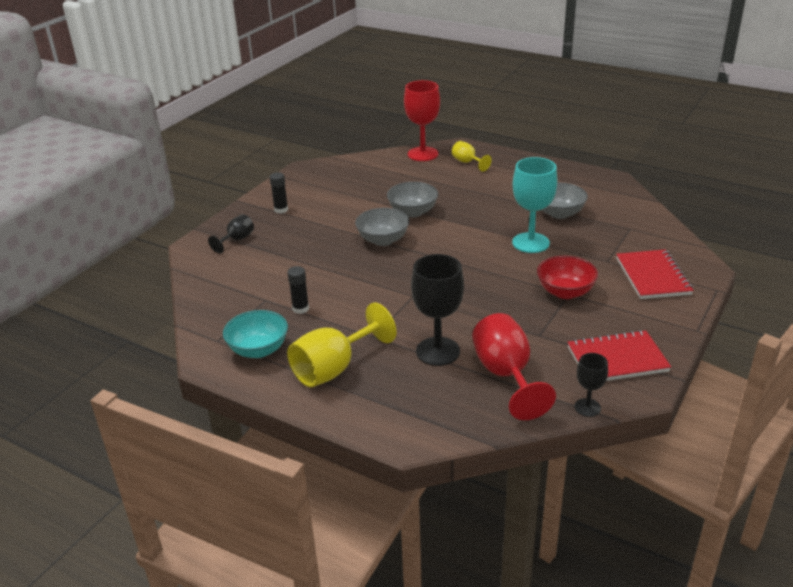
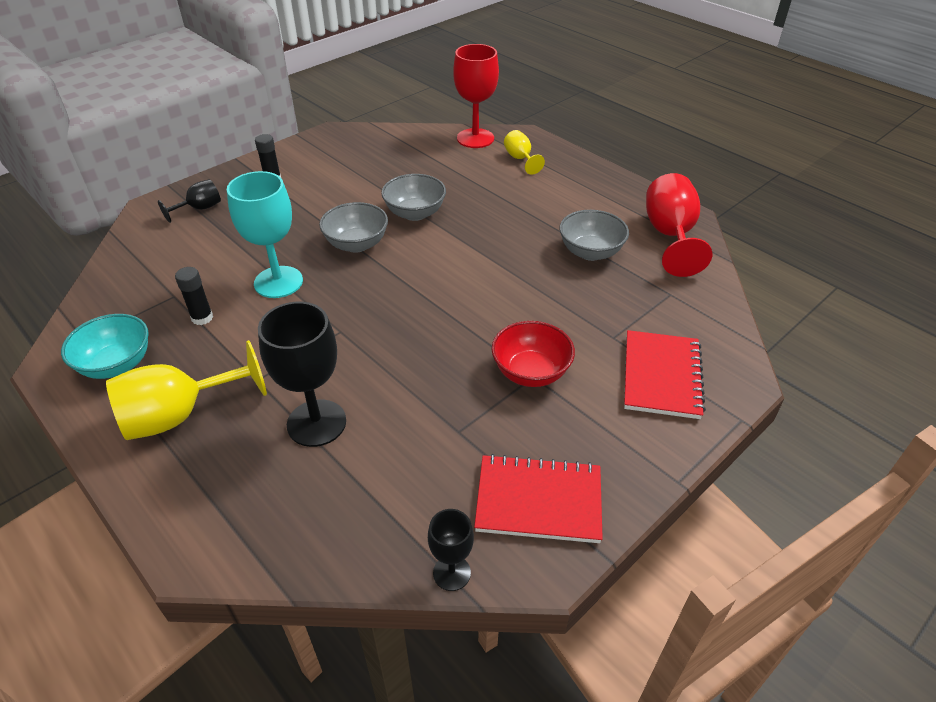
camera: 15 degrees right, 10 degrees up
red goblet [472,313,556,420] -> red goblet moved to [646,173,712,277]
turquoise goblet [512,157,557,253] -> turquoise goblet moved to [227,171,303,298]

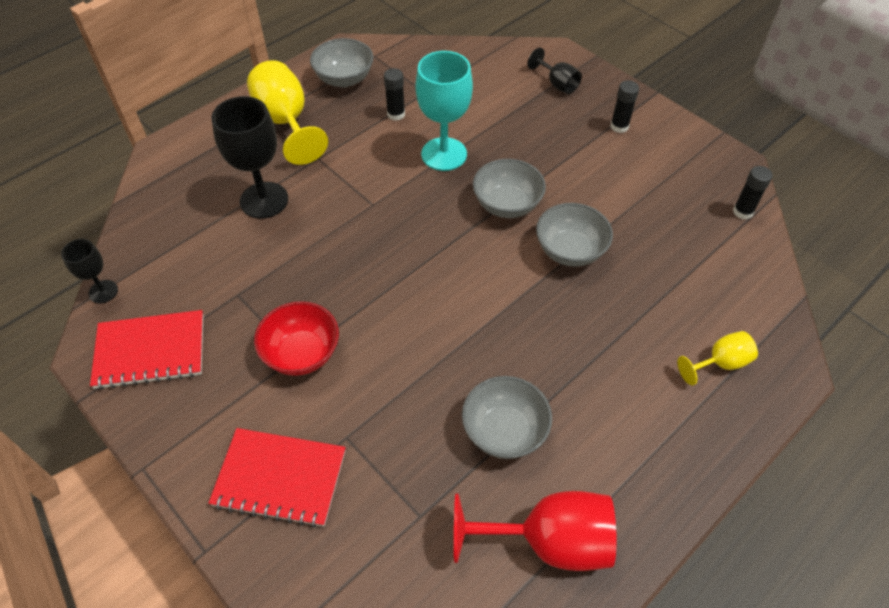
camera: 90 degrees right, 10 degrees up
turquoise bowl [61,314,149,379] -> grey bowl [310,38,373,87]
red goblet [453,44,499,148] -> none
red notebook [474,454,603,543] -> red notebook turned 75 degrees clockwise [90,310,204,390]
none -> black glue stick [733,166,773,220]

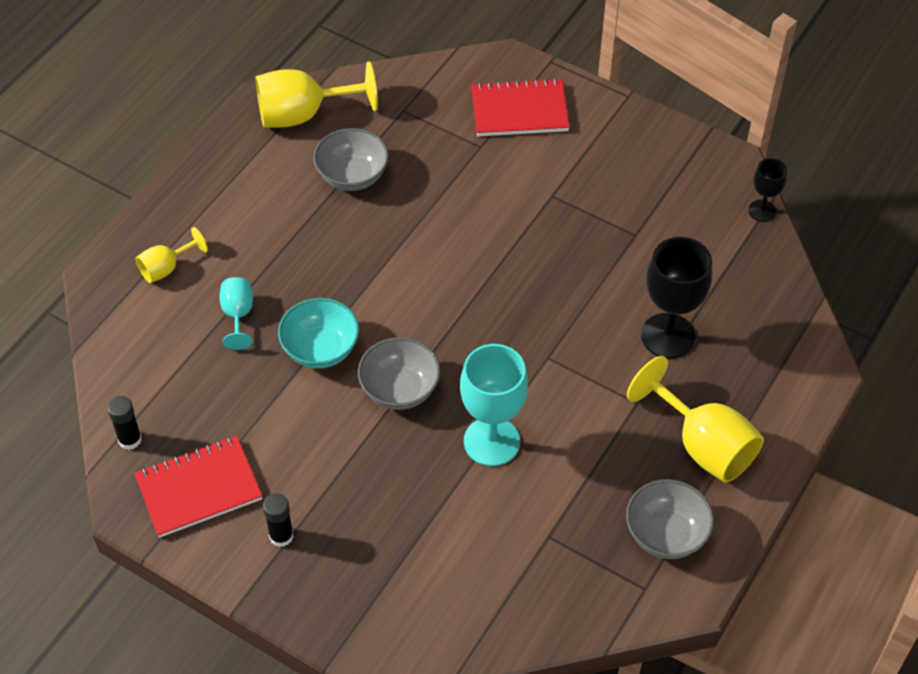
camera: 165 degrees right, 0 degrees up
red notebook [90,310,204,390] -> red notebook moved to [134,436,263,538]
red bowl [254,301,339,376] -> none
black glue stick [384,68,405,121] -> none
red goblet [454,491,617,571] -> yellow goblet [256,61,378,128]
black goblet [527,48,582,94] -> none
grey bowl [536,203,613,267] -> turquoise bowl [278,298,359,369]
none -> turquoise goblet [220,277,253,350]

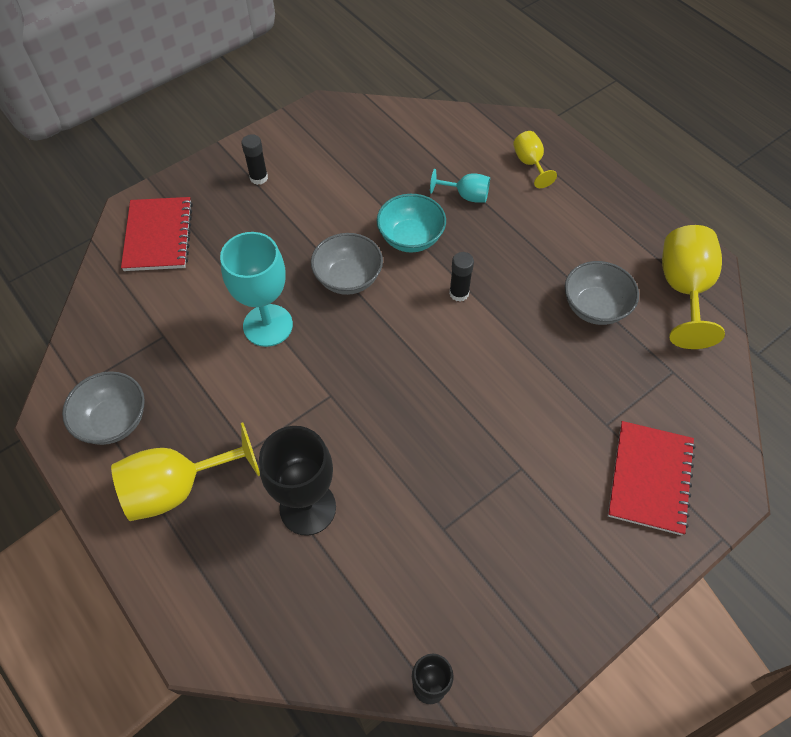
camera: 110 degrees right, 5 degrees up
black glue stick [107,396,142,450] -> black glue stick moved to [449,252,474,302]
red notebook [134,436,263,538] -> red notebook moved to [121,197,193,271]

